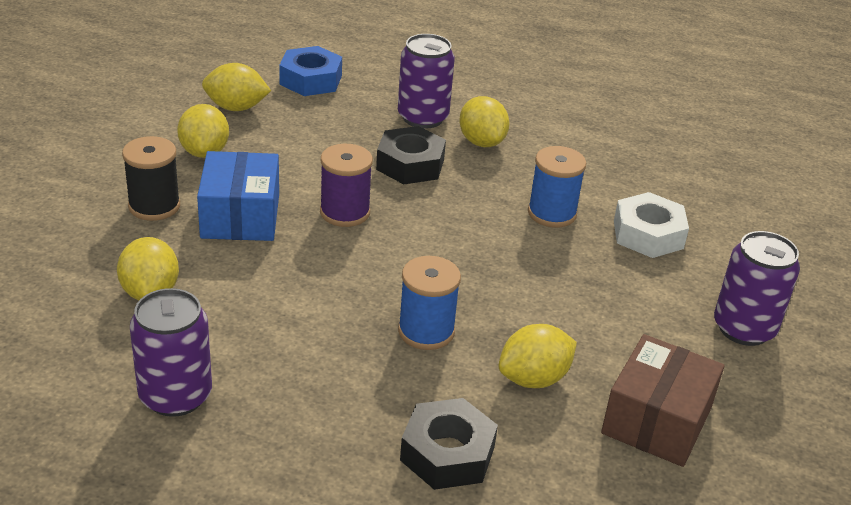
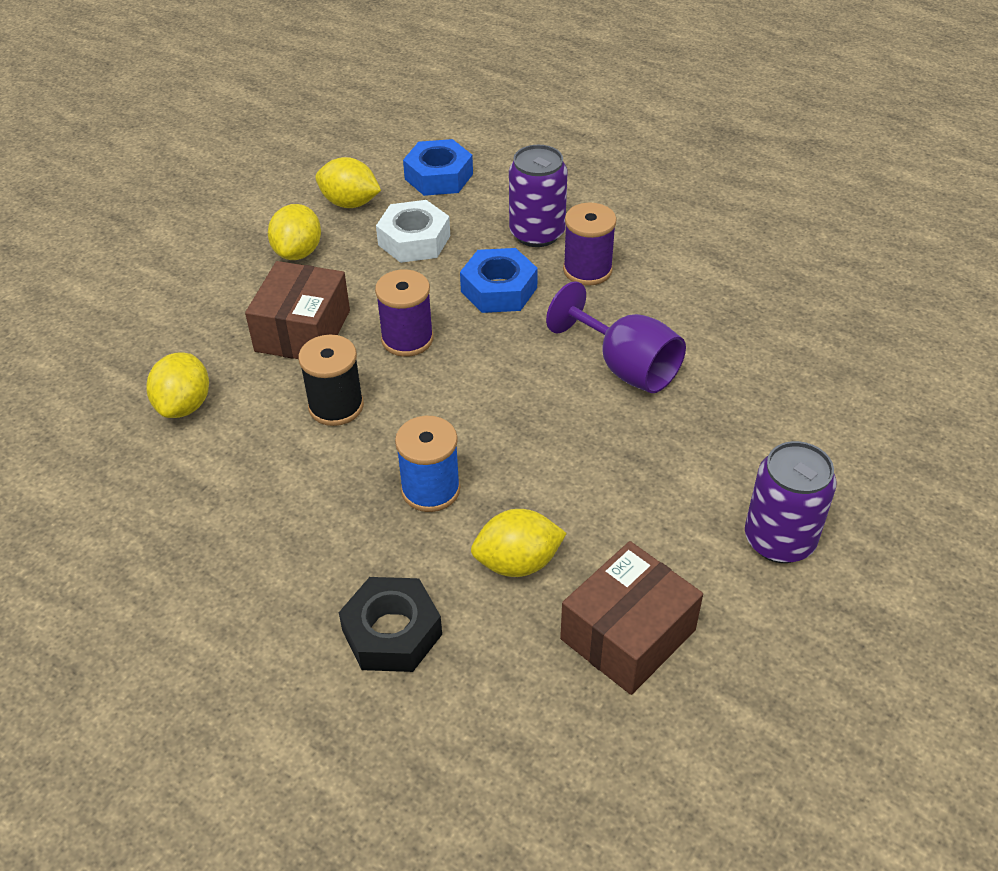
camera: 20 degrees right, 10 degrees up
black spool [122,136,180,221] -> black spool moved to [298,335,364,426]
purple can [130,288,212,417] -> none
blue box [197,151,279,241] -> brown box [245,261,350,359]
black nut [376,126,446,184] -> blue nut [460,248,538,313]
yellow lemon [459,96,509,147] -> purple spool [563,202,617,286]
blue spool [528,146,586,228] -> purple goblet [546,281,686,393]
white nut [614,192,689,258] -> white nut moved to [376,200,450,263]

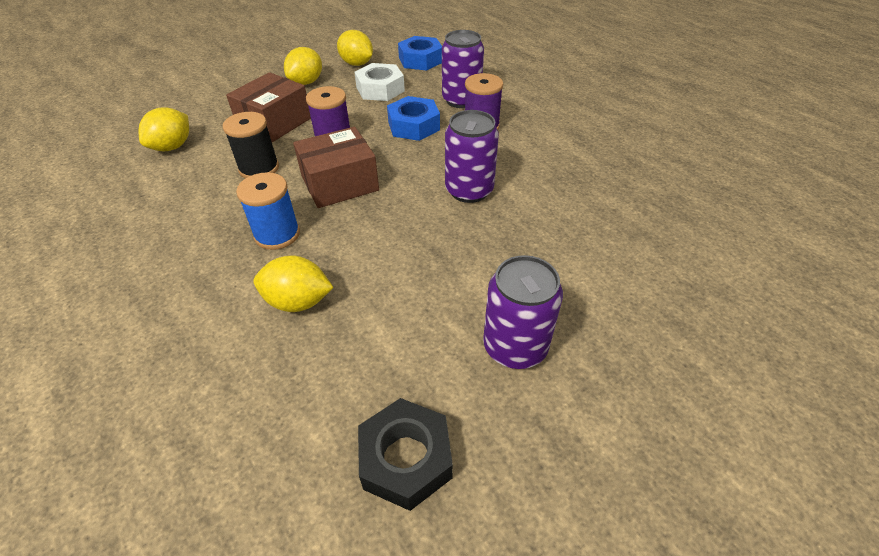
camera: 20 degrees right, 0 degrees up
black nut [339,577,442,672] -> black nut moved to [358,398,453,511]
purple goblet [546,281,686,393] -> purple can [445,110,499,203]
brown box [560,541,703,695] -> brown box moved to [293,127,379,208]

